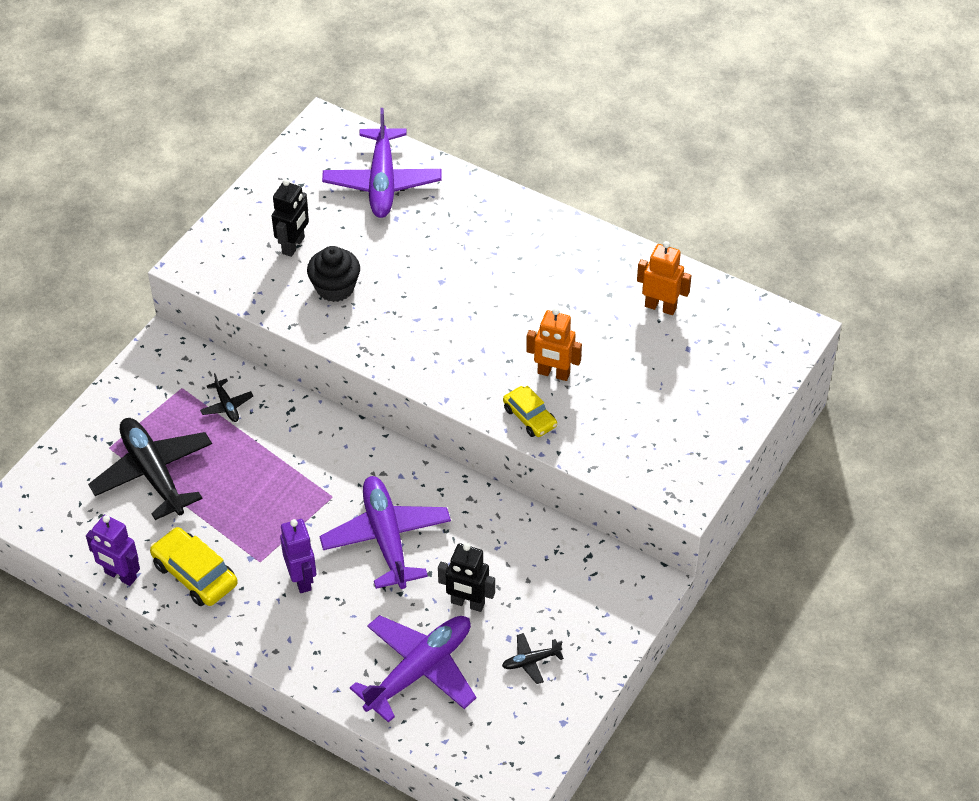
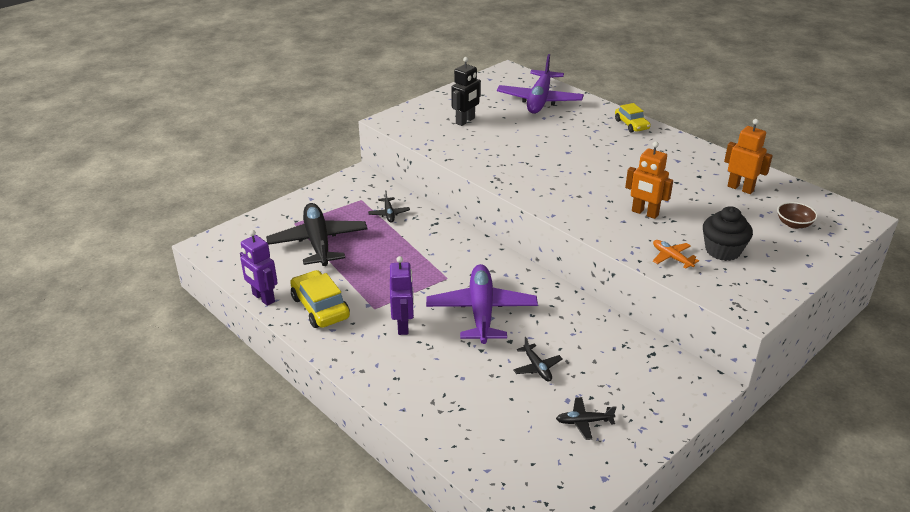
camera: 15 degrees right, 15 degrees down
black cupcake [307,246,360,302] -> black cupcake moved to [703,206,753,261]
purple plane [350,615,476,723] -> none
black robot [438,543,495,612] -> black plane [513,337,563,381]
yellow car [503,386,557,437] -> yellow car moved to [615,103,651,133]
none -> orange plane [653,240,699,269]
none -> brown bowl [777,202,818,229]

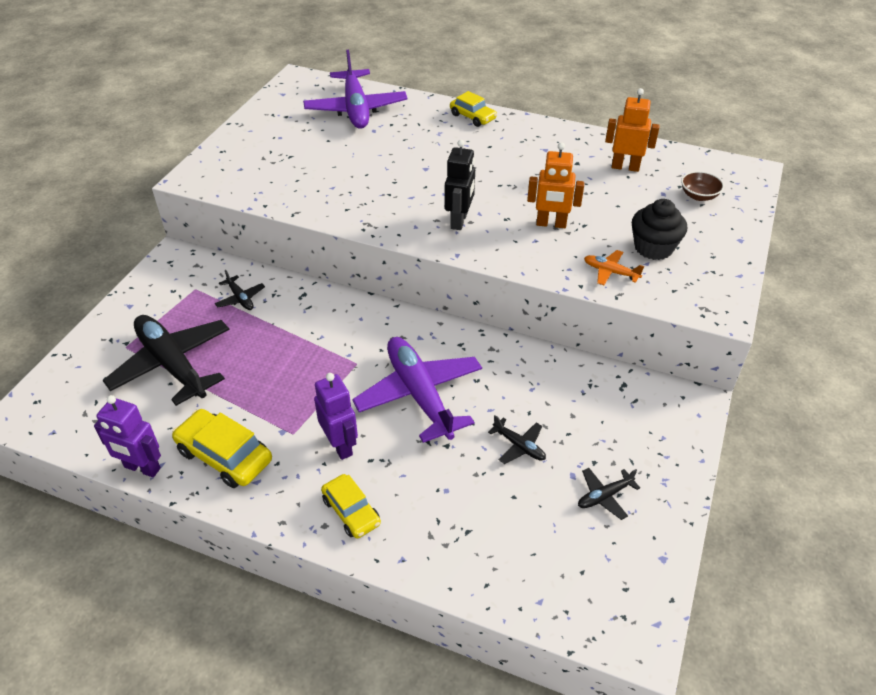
camera: 25 degrees left, 10 degrees up
black robot [452,57,481,126] -> black robot moved to [445,140,475,230]
none -> yellow car [321,474,381,539]

